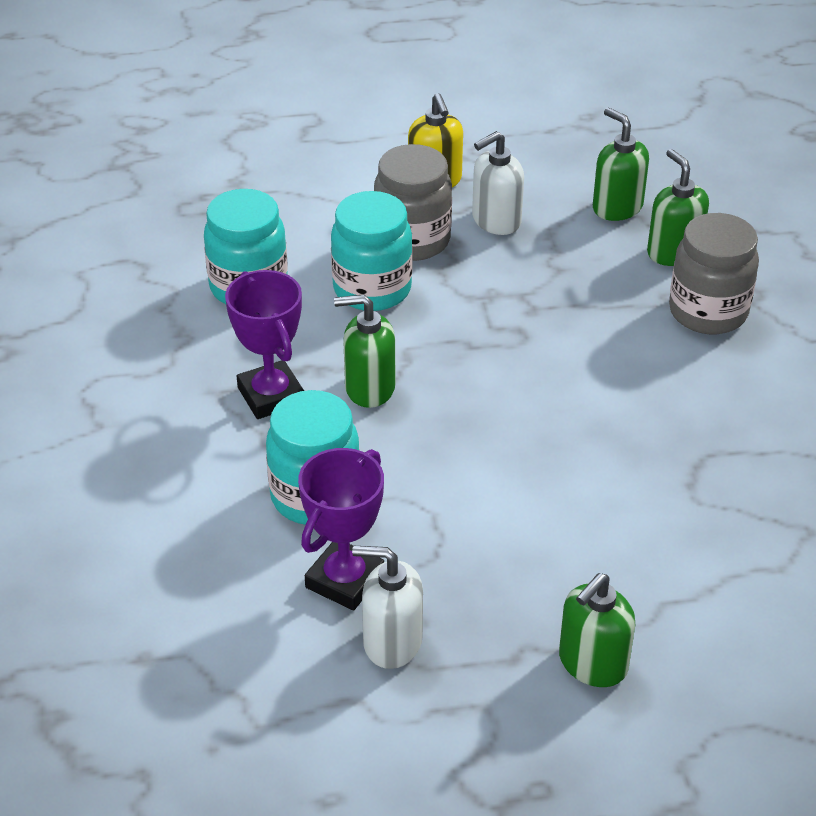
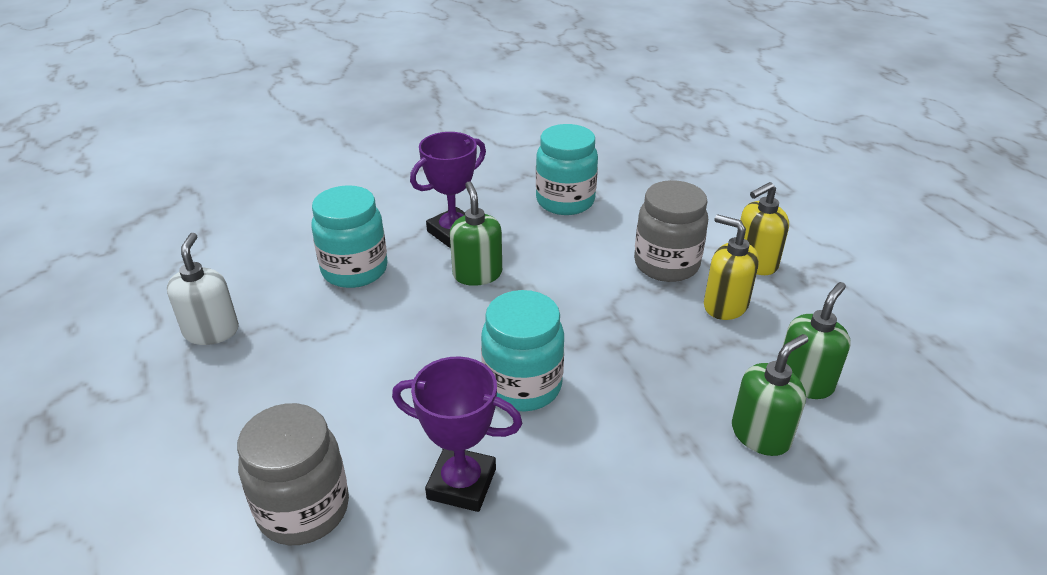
camera: 75 degrees right, 5 degrees down
purple trophy [298,448,384,610] -> purple trophy moved to [392,356,522,512]
turquoise jar [331,191,413,311] -> turquoise jar moved to [481,290,564,411]
white soap dispenser [472,131,524,235] -> yellow soap dispenser [704,214,759,320]
green soap dispenser [559,573,635,687] -> none
grey jar [669,213,759,334] -> grey jar moved to [237,403,349,545]

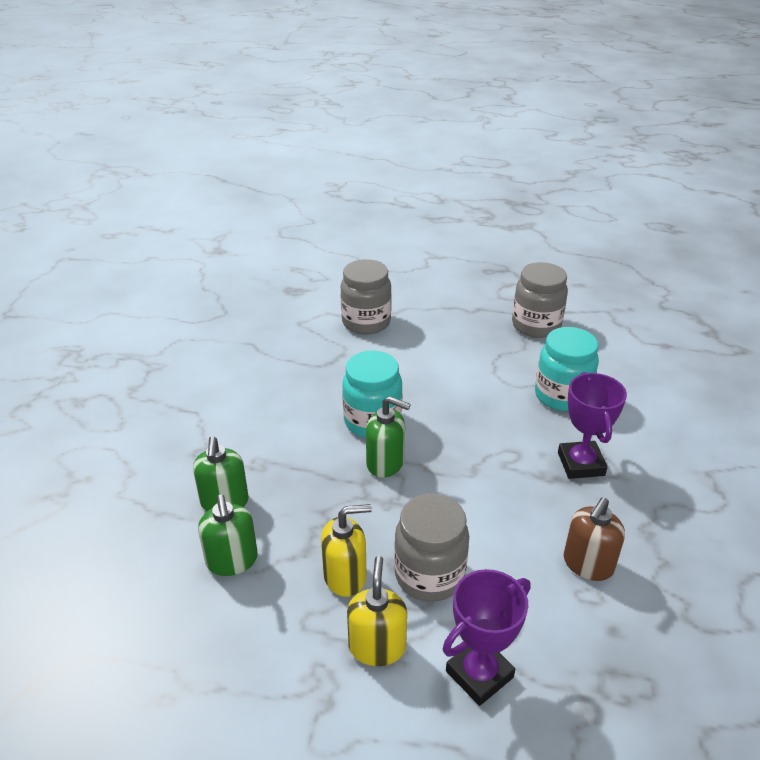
camera: 125 degrees right, 0 degrees up
white soap dispenser [167,233,239,345] -> grey jar [512,262,568,338]
purple trophy [392,356,522,512] -> purple trophy moved to [443,569,530,706]
green soap dispenser [450,181,502,286] -> green soap dispenser moved to [366,396,411,478]
turquoise jar [536,124,598,215] -> brown soap dispenser [563,497,625,581]

